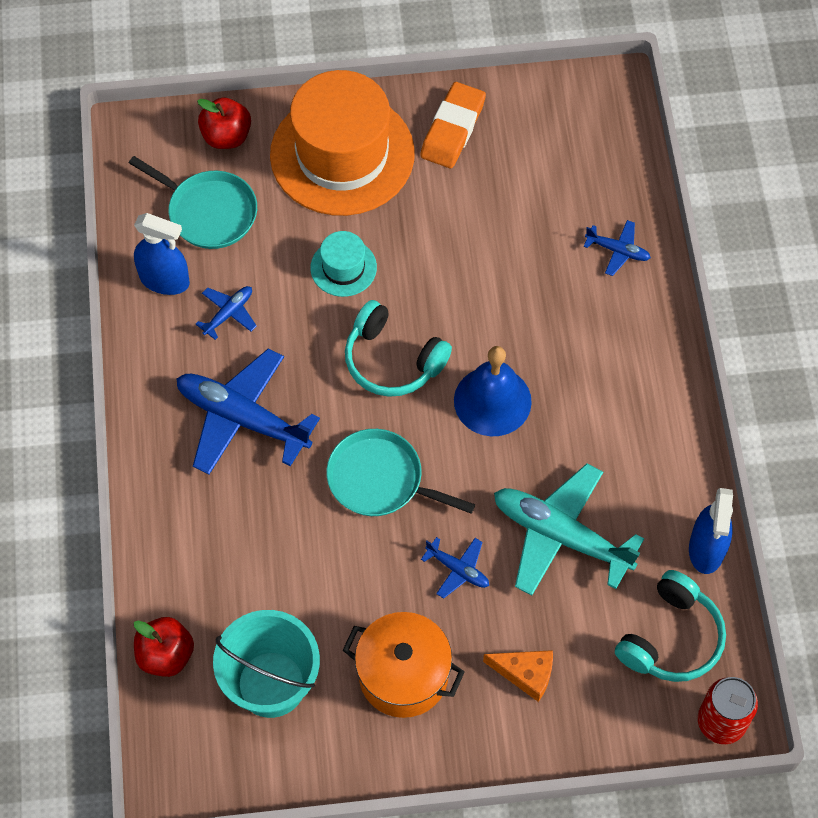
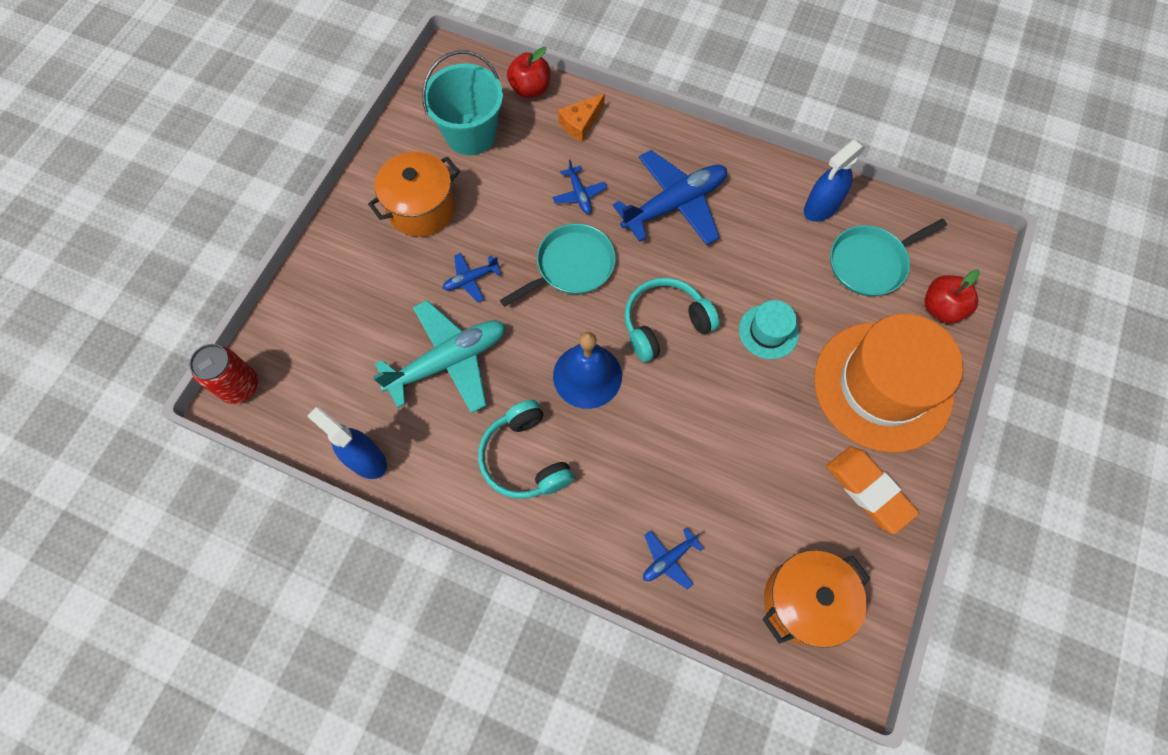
camera: 120 degrees right, 5 degrees up
blue plane [196,286,257,340] -> blue plane moved to [552,160,607,214]
orange cheese [483,650,553,702] -> orange cheese moved to [558,94,605,142]
turquoise headphones [615,570,726,682] -> turquoise headphones moved to [478,400,574,499]
none -> orange pot [762,550,870,648]

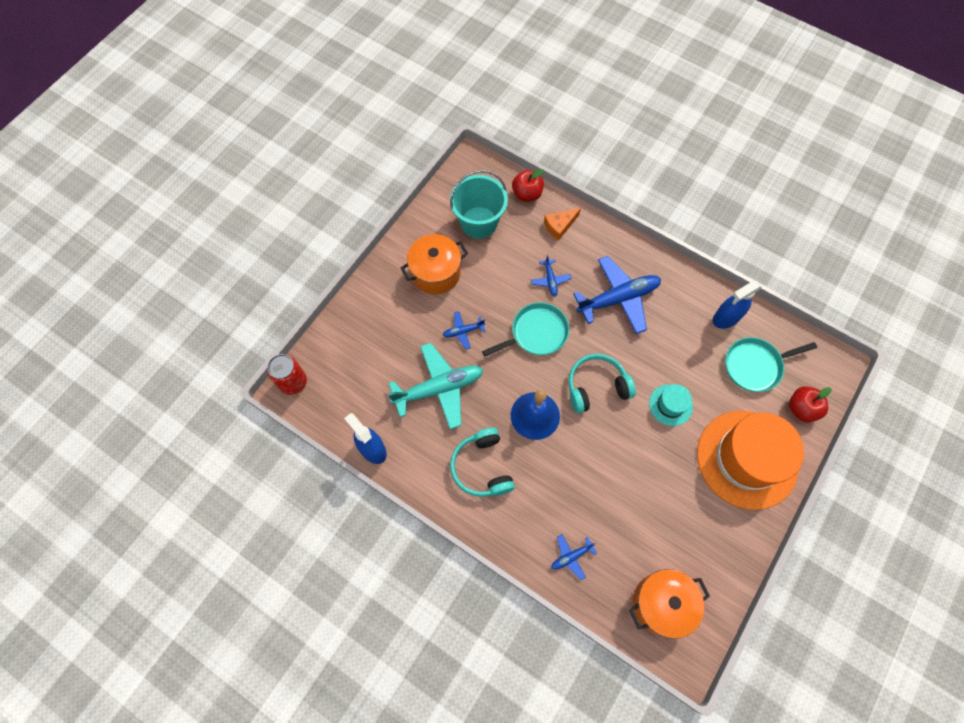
camera: 10 degrees right, 0 degrees up
orange eraser [827,446,919,534] -> none

